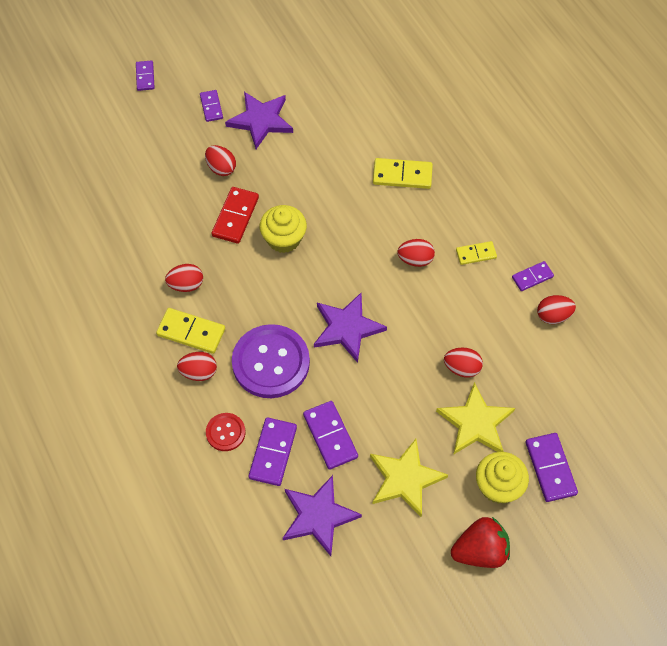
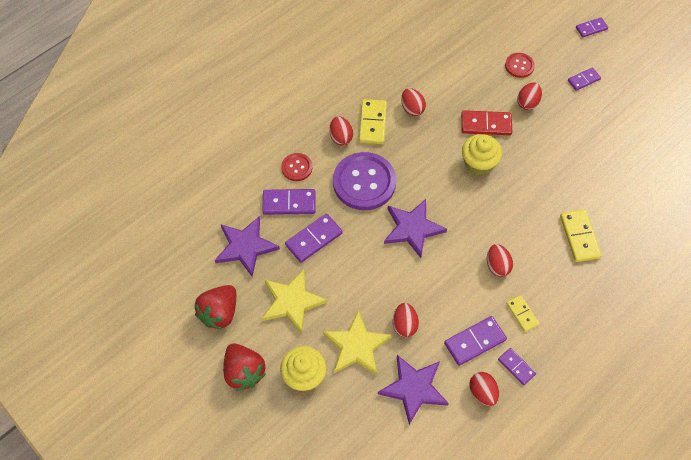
camera: 75 degrees right, 0 degrees up
purple star [225,92,293,149] -> purple star moved to [378,355,449,425]
purple domino [526,433,578,502] -> purple domino moved to [444,316,507,366]
none -> red strawberry [195,285,236,330]
none -> red button [505,53,535,78]

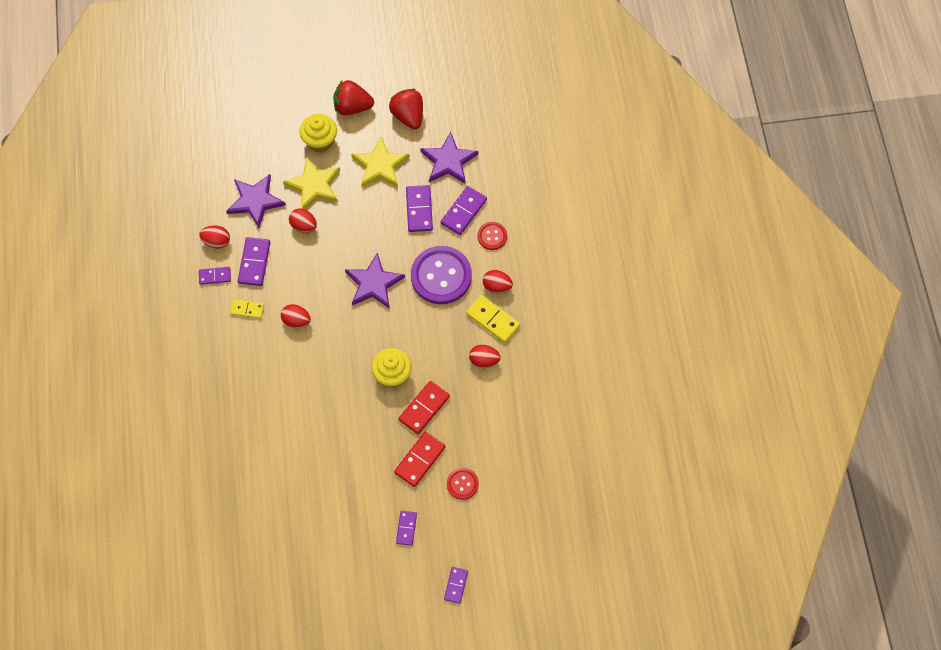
camera: 125 degrees right, 5 degrees up
red egg [517,82,542,110] -> red domino [394,432,445,487]
yellow domino [560,210,602,262] -> none

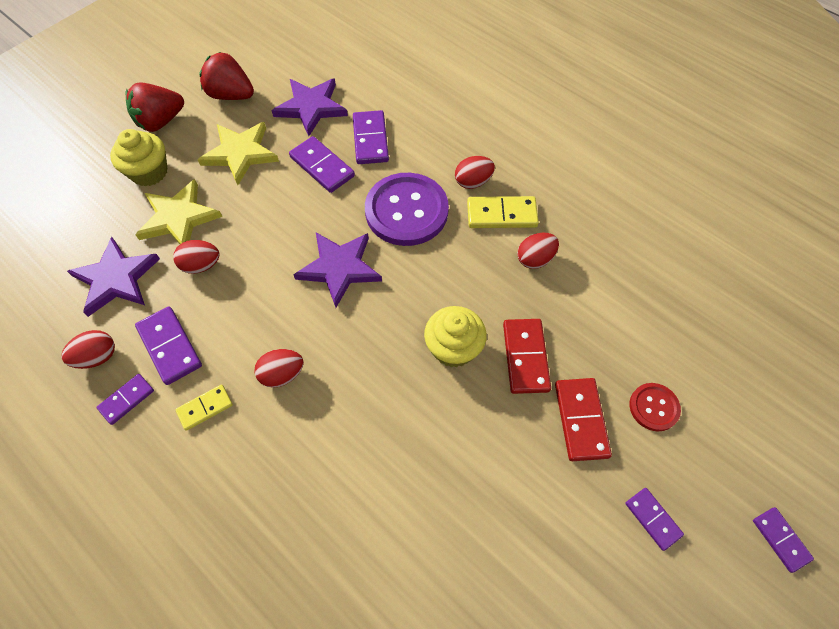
camera: 40 degrees left, 5 degrees down
red button [477,222,507,250] -> none

